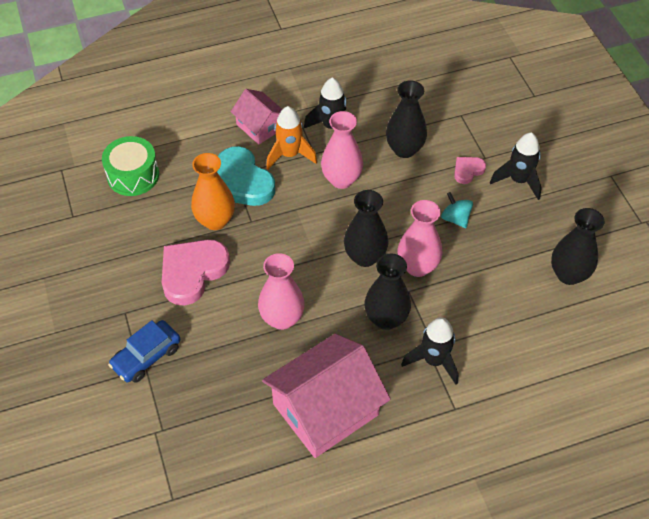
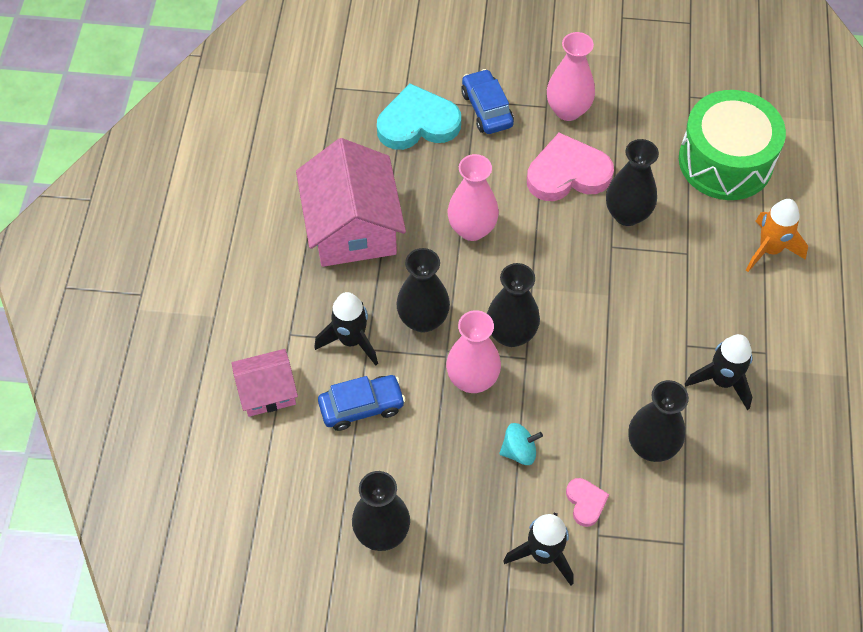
camera: 115 degrees right, 5 degrees up
green drum [102,136,159,196] -> green drum [679,90,786,200], size x1.54
pink heart [162,240,230,306] -> pink heart turned 75 degrees counterclockwise [527,133,614,201]
orange vase [191,153,235,230] -> black vase [606,139,659,226]
turquoise heart [217,146,275,206] -> turquoise heart moved to [377,84,461,150]
pink house [231,89,282,144] -> pink house moved to [232,349,298,417]
orange rocket [266,106,317,170] -> orange rocket moved to [746,199,808,272]
pink vase [321,111,363,189] -> pink vase moved to [547,32,595,121]
none -> blue car [318,375,406,431]

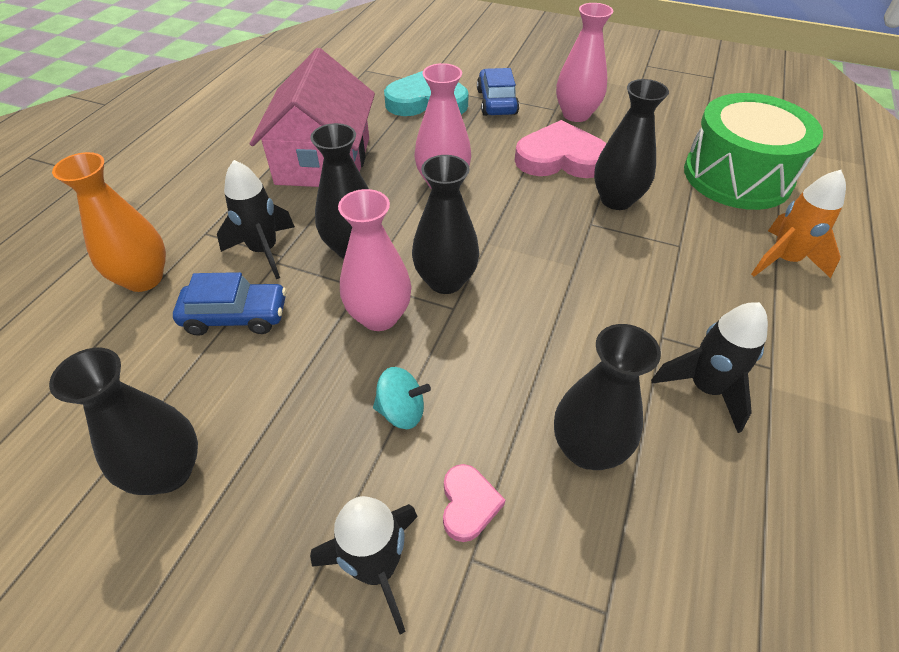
camera: 15 degrees right, 10 degrees down
pink house [232,349,298,417] -> orange vase [52,152,166,292]

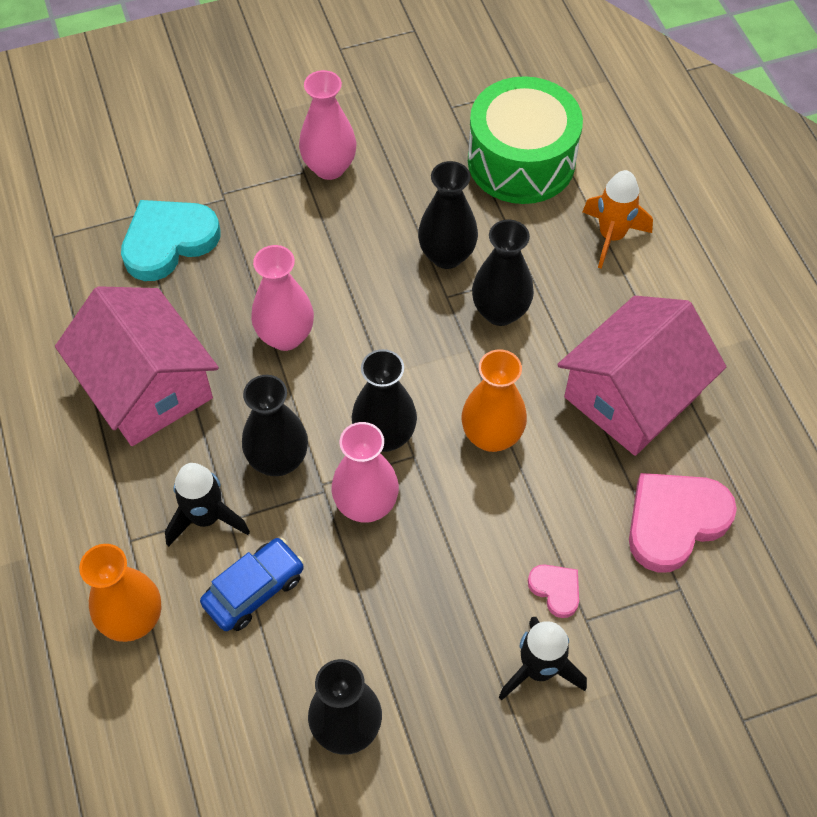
camera: 40 degrees left, 10 degrees up
turquoise spinning top [373,367,431,429] -> none
blue car [477,68,519,116] -> none
pink heart [515,120,607,178] -> pink heart moved to [629,473,737,573]
black vase [554,324,661,470] -> black vase moved to [472,220,534,326]
black rocket [651,302,768,433] -> pink house [557,296,726,456]
none -> orange vase [462,349,527,452]

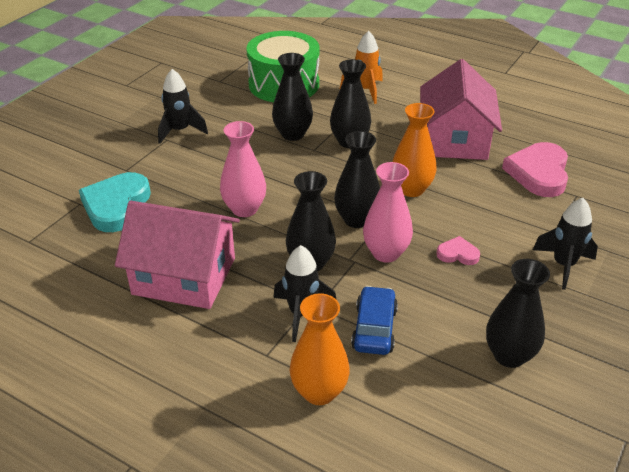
camera: 40 degrees left, 20 degrees down
pink vase [299,70,356,180] -> black rocket [158,69,208,144]
pink heart [528,564,579,618] -> pink heart moved to [436,236,480,265]

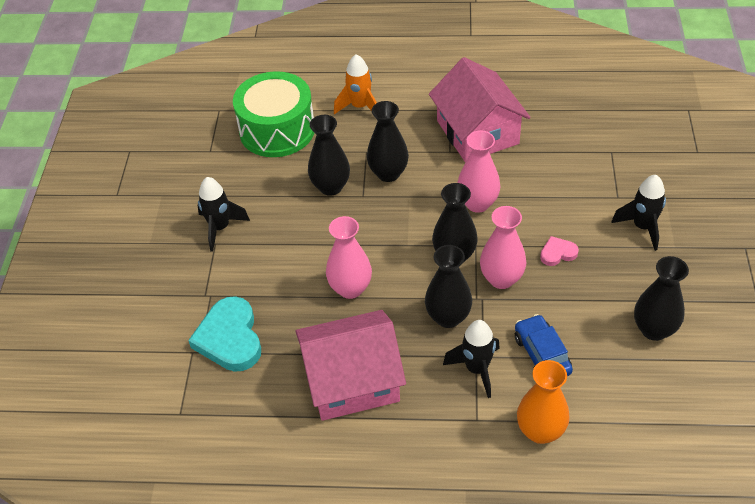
camera: 25 degrees left, 10 degrees up
orange vase [393,103,437,197] -> pink vase [457,130,501,213]
pink heart [502,142,568,197] -> none

